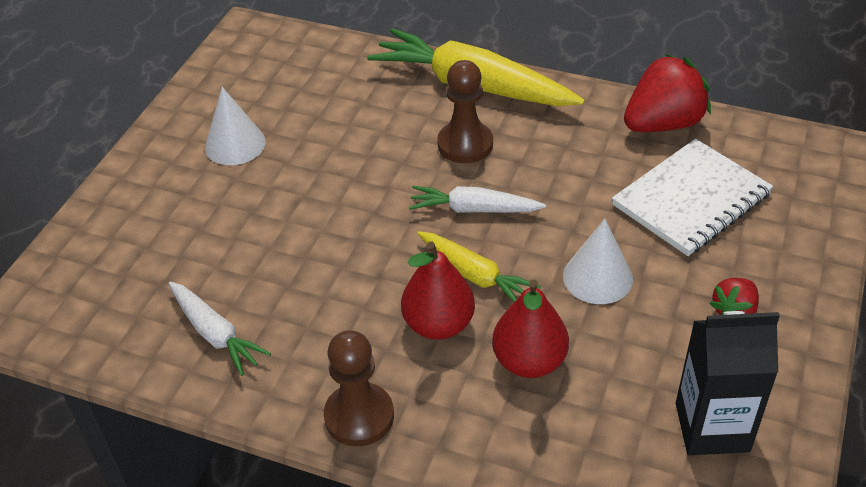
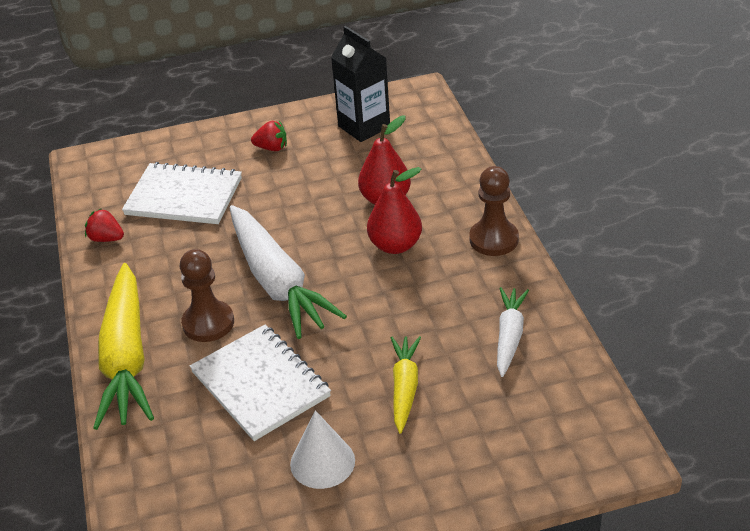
camera: 125 degrees left, 5 degrees down
white carrot [409,186,546,213] -> white carrot [230,205,347,339], size x1.86
yellow carrot [417,231,541,302] -> yellow carrot moved to [391,336,421,434]
white cone [563,219,633,304] -> none
red strawberry [624,54,711,132] -> red strawberry [85,208,124,242], size x0.52
none -> white notebook [190,325,331,441]

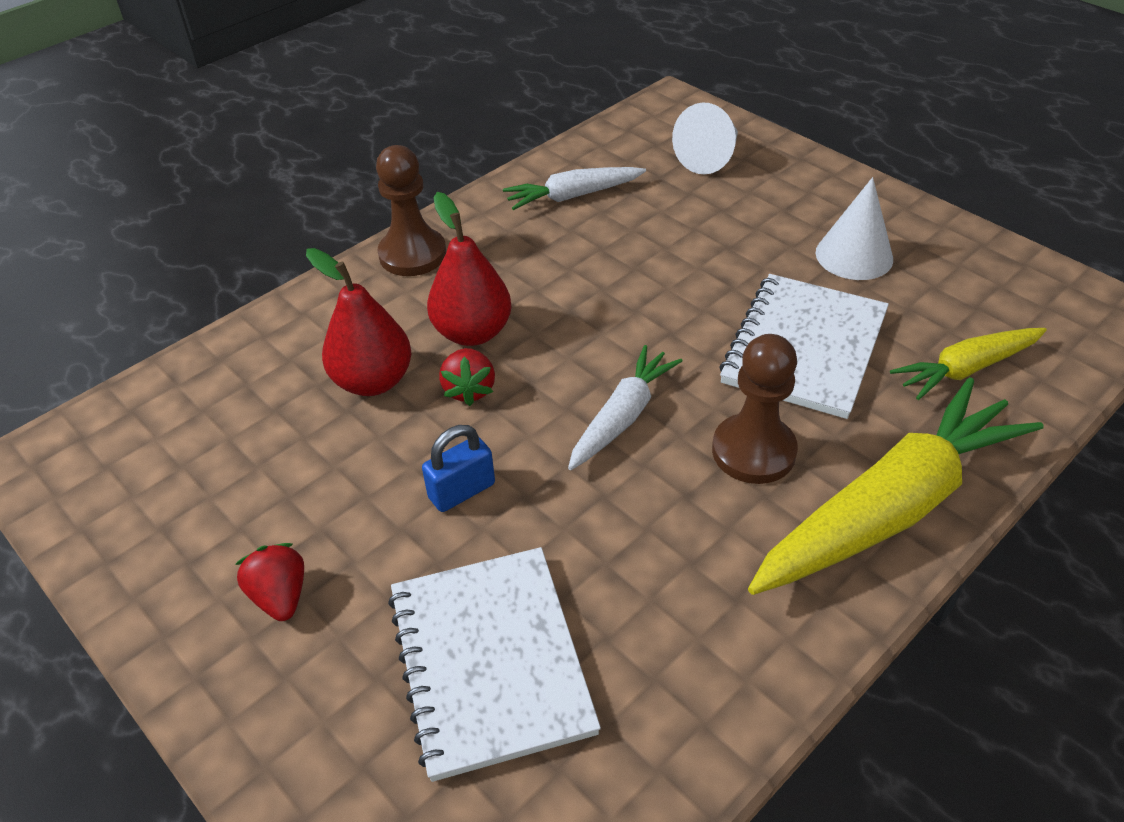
camera: 120 degrees left, 5 degrees up
red strawberry [85,208,124,242] -> red strawberry moved to [439,348,495,406]
white carrot [230,205,347,339] -> white carrot [568,345,682,470], size x0.54
black carton [331,26,390,142] -> none
yellow carrot [391,336,421,434] -> yellow carrot moved to [890,328,1047,400]
none -> blue padlock [422,425,495,512]
none -> white cone [672,103,738,174]

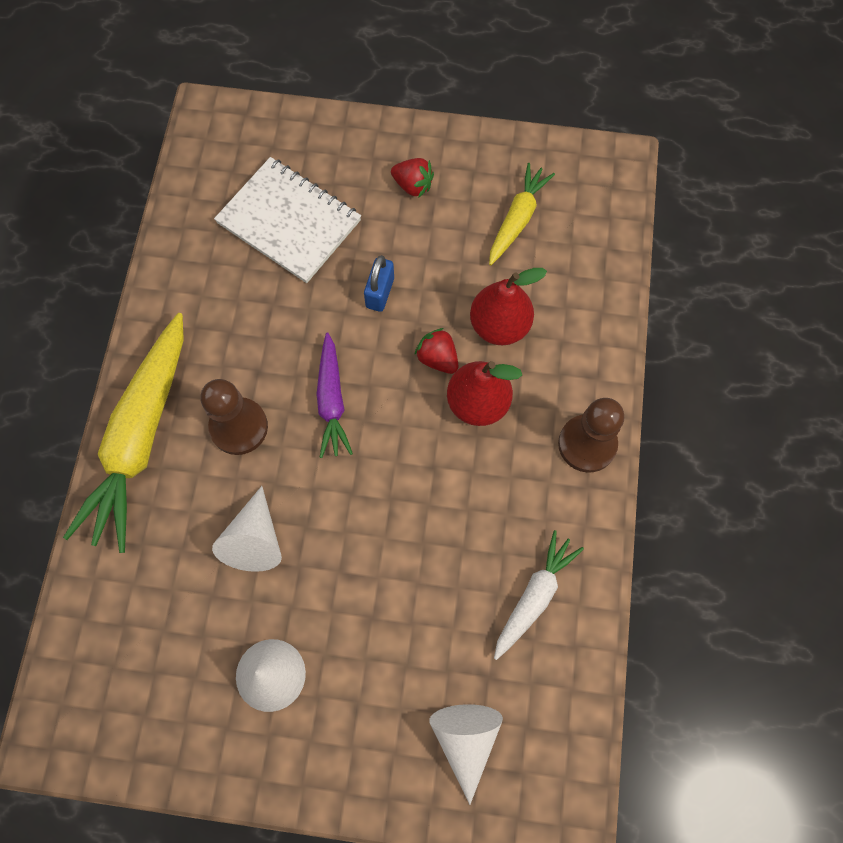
camera: 140 degrees right, 25 degrees up
white carrot [568,345,682,470] -> purple carrot [316,332,353,458]
white notebook [719,274,889,419] -> white cone [212,486,282,572]
yellow carrot [890,328,1047,400] -> yellow carrot moved to [489,163,555,265]

